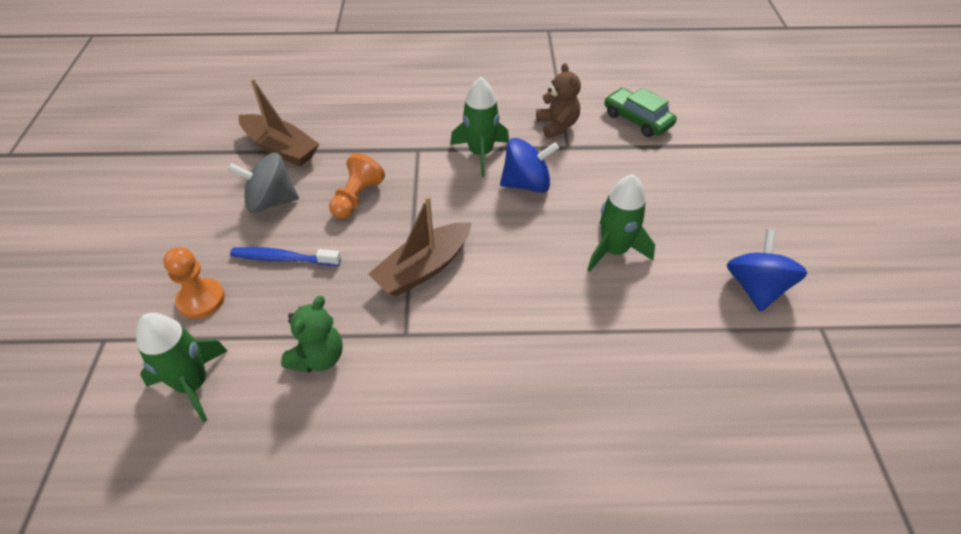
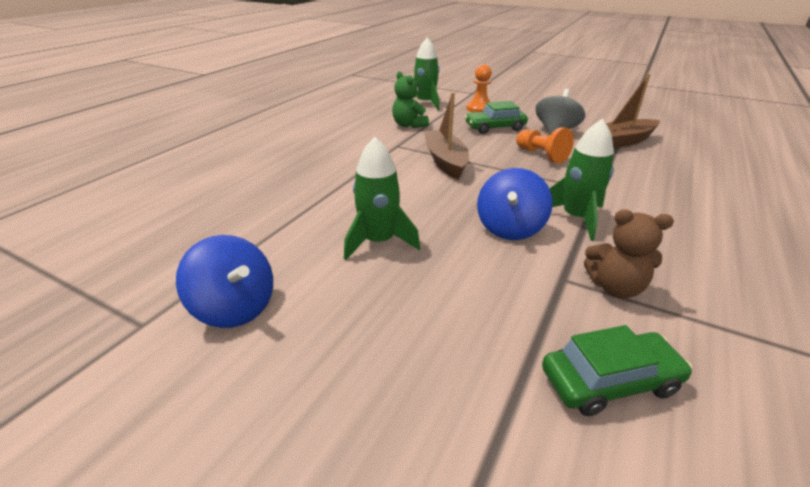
camera: 120 degrees right, 15 degrees down
blue toothbrush [230,247,341,266] -> green car [465,101,528,134]

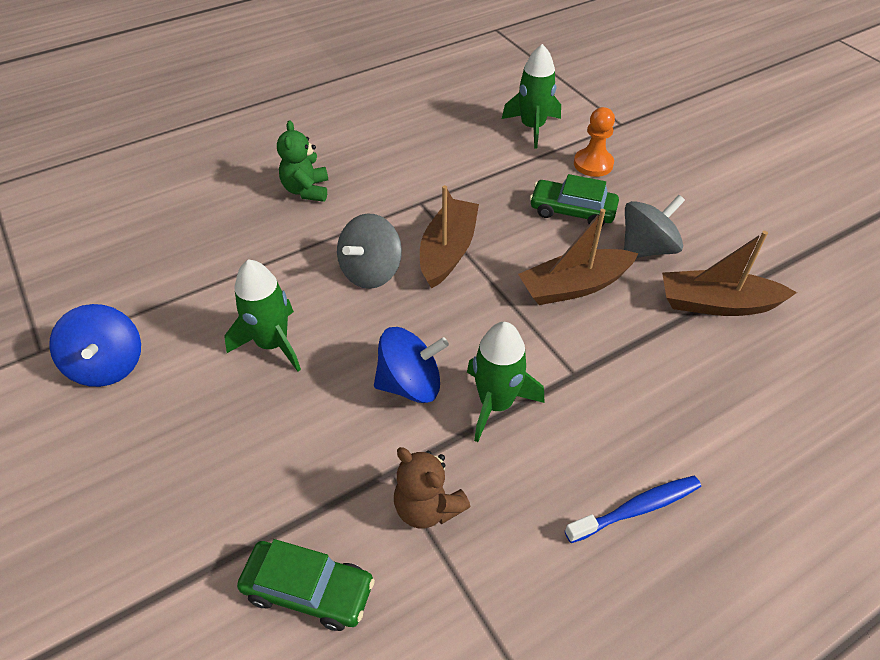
camera: 30 degrees right, 15 degrees up
green teddy bear [392,71,429,128] -> green teddy bear moved to [277,120,328,202]
blue spinning top [477,168,553,240] -> blue spinning top turned 150 degrees counterclockwise [374,327,449,403]
orange pawn [516,127,574,164] -> brown boat [518,209,639,305]
none -> grey spinning top [337,213,402,289]
none -> blue toothbrush [565,476,701,543]

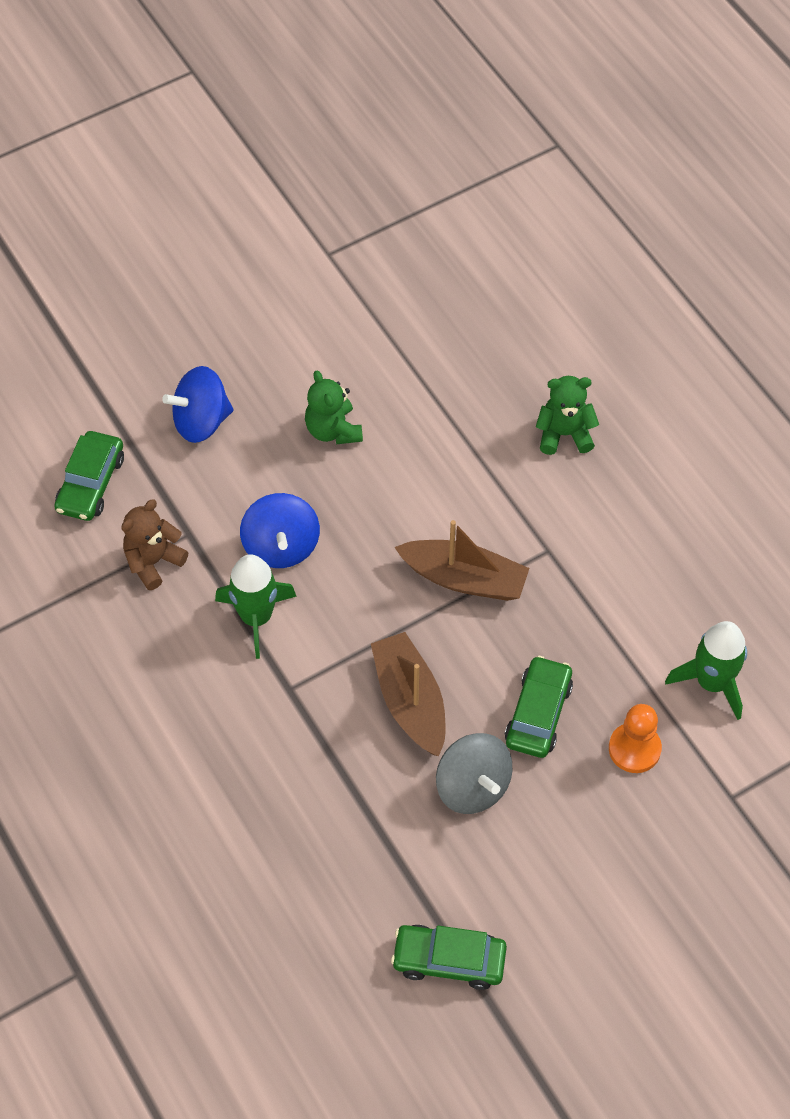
camera: 90 degrees right, 10 degrees up
blue spinning top [49,304,141,387] -> blue spinning top moved to [162,366,233,443]
green rocket [224,259,301,371] -> green teddy bear [305,371,363,444]
grey spinning top [337,213,402,289] -> none
blue toothbrush [565,476,701,543] -> none
brown boat [662,231,797,316] -> none
none -> green car [391,925,507,990]

